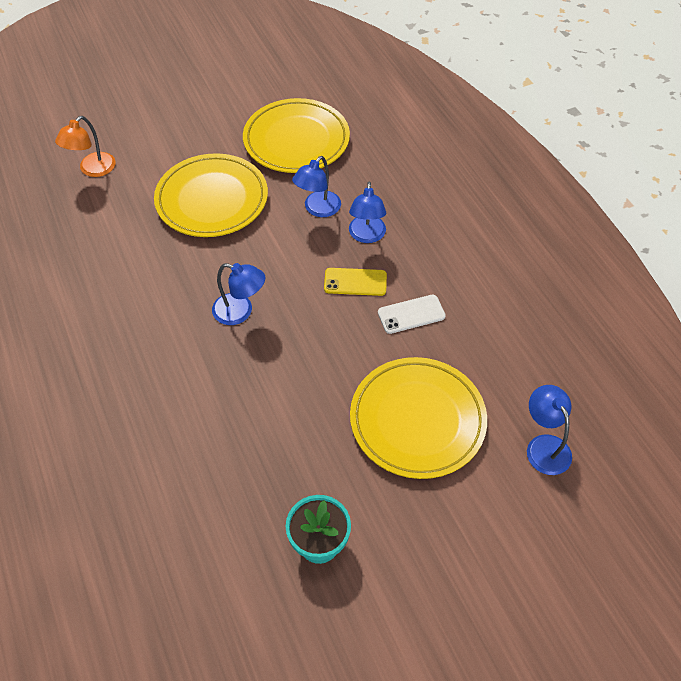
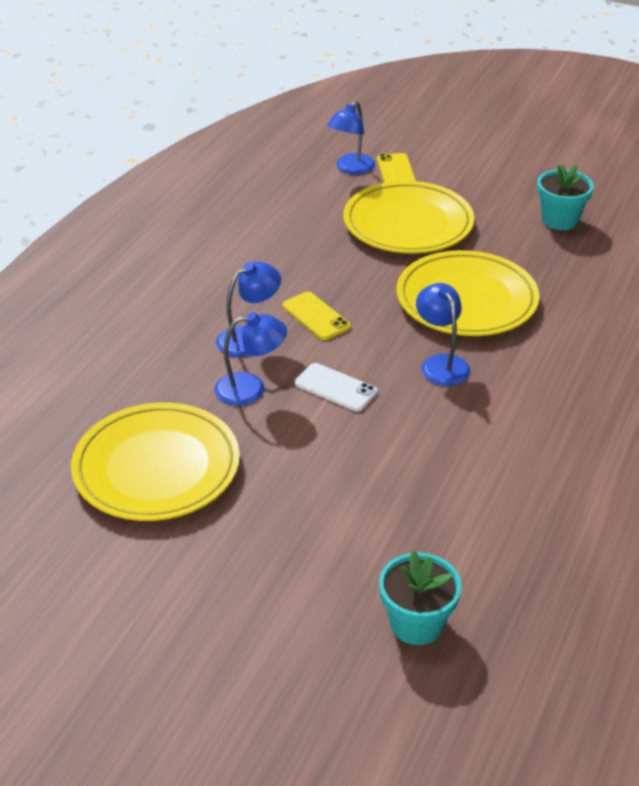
camera: 130 degrees left, 15 degrees down
orange lamp [55,116,116,177] -> turquoise flower pot [379,551,462,645]
yellow plate [154,153,268,237] -> yellow plate moved to [397,250,539,336]
white phone [378,295,446,334] -> white phone moved to [295,363,378,412]
none -> yellow phone [377,153,416,183]

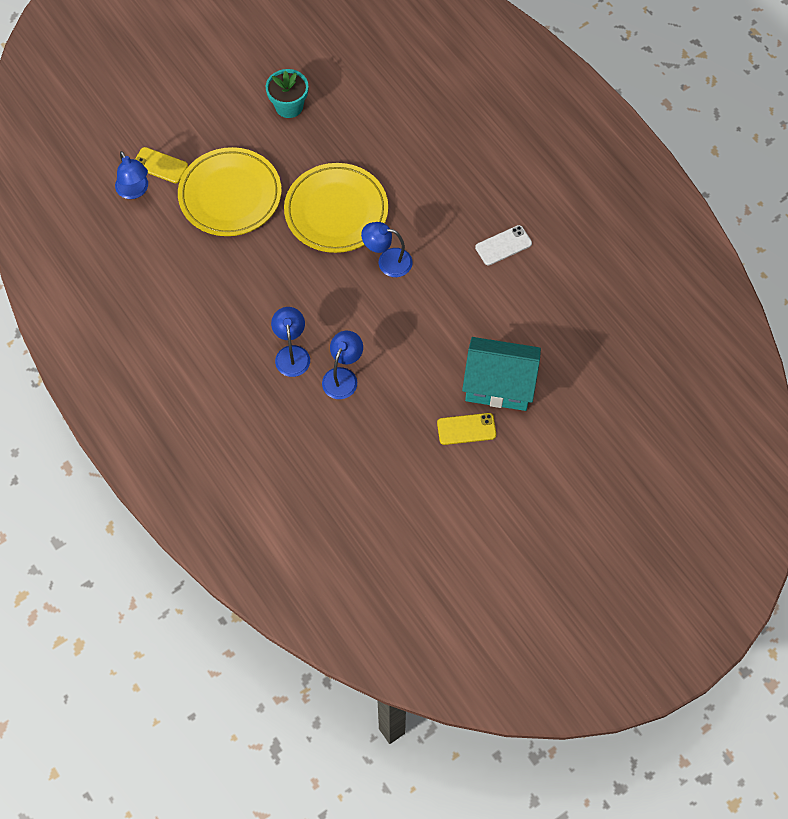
camera: 60 degrees left, 25 degrees up
yellow plate [71,403,240,521] -> none
yellow phone [282,292,351,340] -> yellow phone moved to [437,413,496,445]
white phone [295,363,378,412] -> white phone moved to [475,225,532,265]
turquoise flower pot [379,551,462,645] -> none
none -> turquoise house [462,337,541,411]

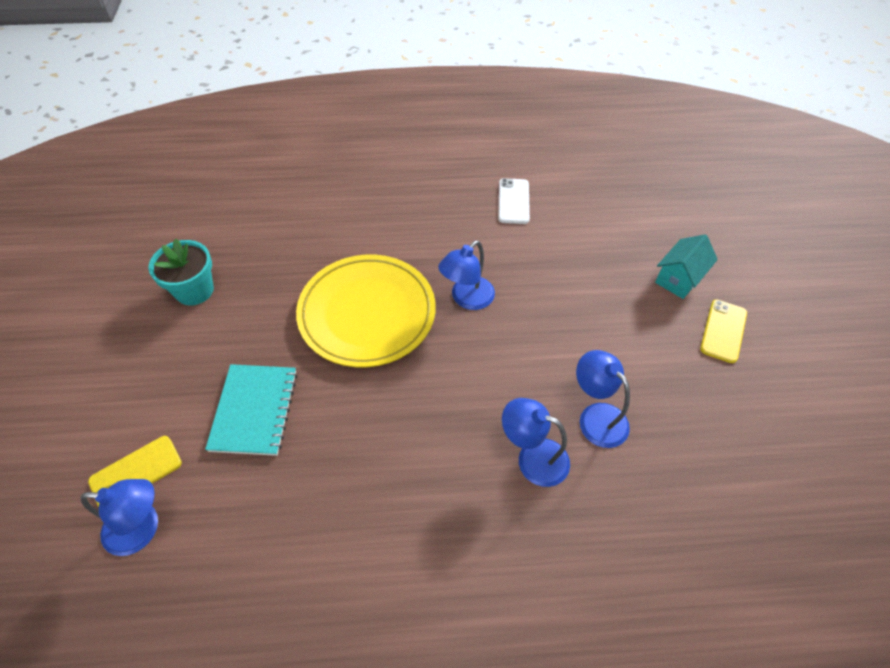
camera: 60 degrees left, 10 degrees down
yellow plate [178,147,282,236] -> turquoise notebook [205,364,297,456]
turquoise house [462,337,541,411] -> turquoise house [655,234,718,299], size x0.57

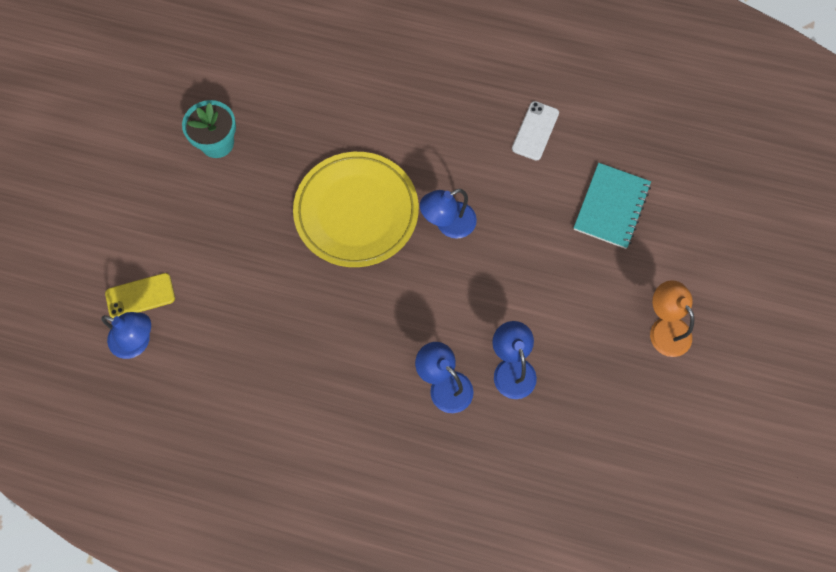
camera: 20 degrees right, 15 degrees up
turquoise notebook [205,364,297,456] -> turquoise notebook moved to [573,163,651,249]
turquoise house [655,234,718,299] -> none
yellow phone [700,300,747,363] -> orange lamp [650,280,694,357]

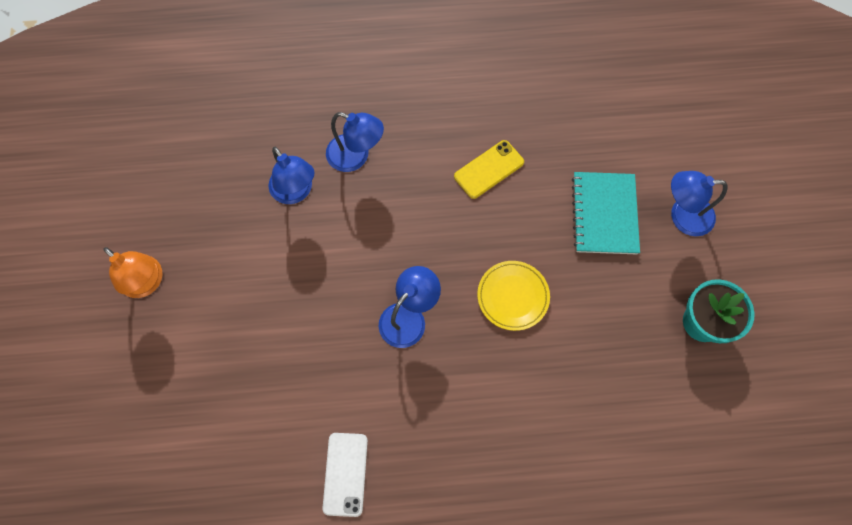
camera: 160 degrees right, 0 degrees up
blue lamp [101,312,151,359] -> blue lamp moved to [671,171,727,236]
yellow phone [105,273,175,318] -> yellow phone moved to [454,140,524,199]
yellow plate [293,152,419,267] -> yellow plate [477,261,550,331], size x0.51
turquoise notebook [573,163,651,249] -> turquoise notebook moved to [572,172,640,254]

